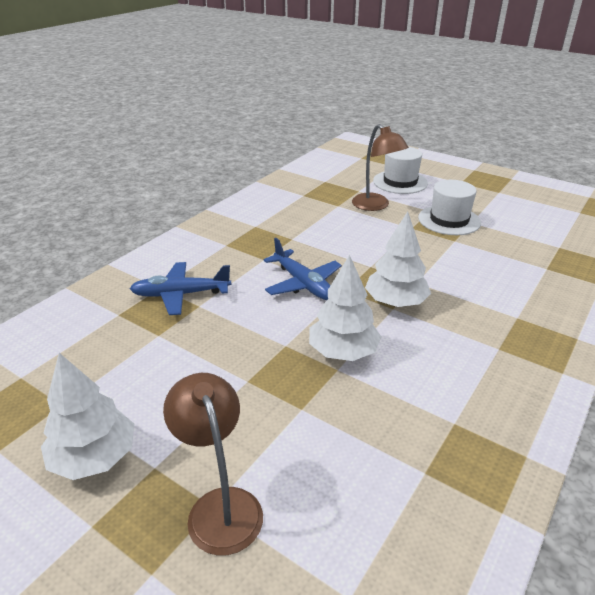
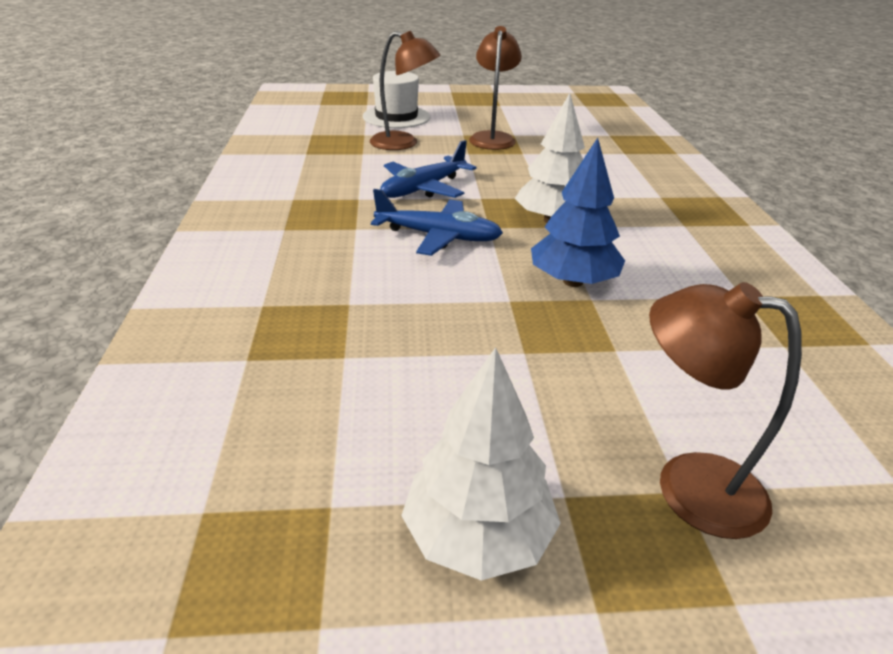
camera: 40 degrees left, 0 degrees up
blue plane [130,262,231,315] -> blue plane moved to [380,140,477,198]
white tree [309,255,381,361] -> blue tree [531,138,625,287]
white hat [418,180,481,235] -> brown lamp [469,26,522,150]

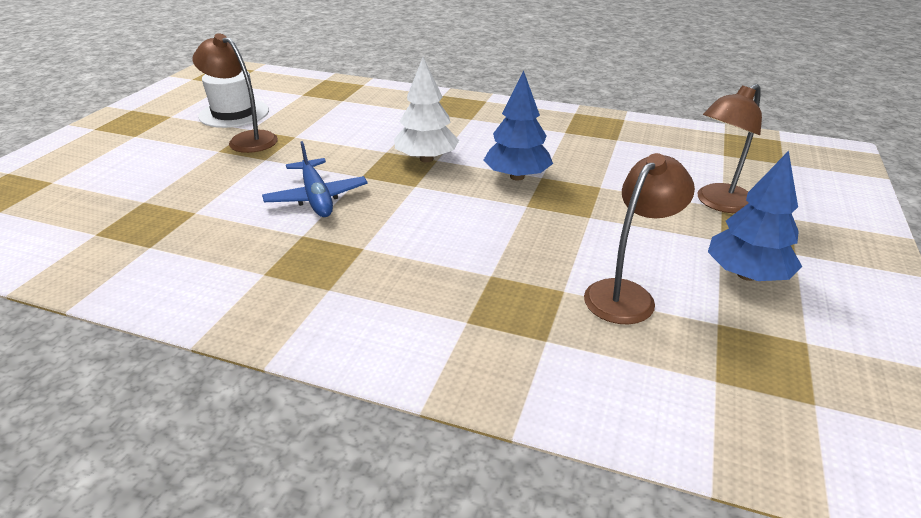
camera: 65 degrees left, 0 degrees up
white hat [363,71,430,128] -> white hat moved to [198,71,269,128]
brown lamp [370,31,441,150] -> brown lamp moved to [584,153,695,324]
blue plane [371,189,503,256] -> none
white tree [401,347,561,581] -> blue tree [708,151,802,281]

